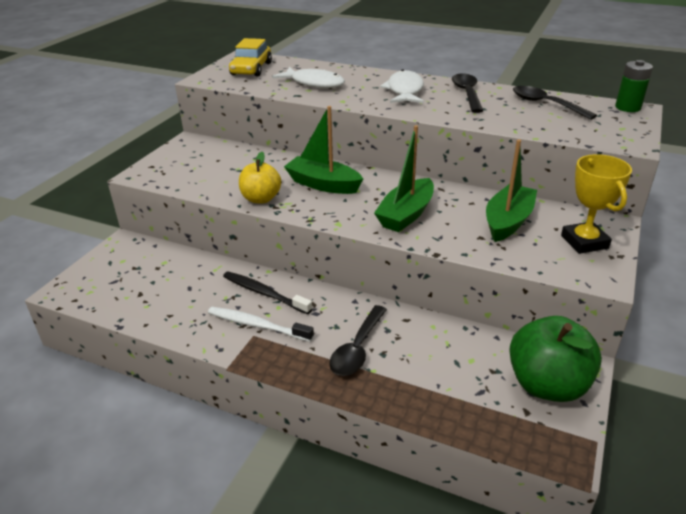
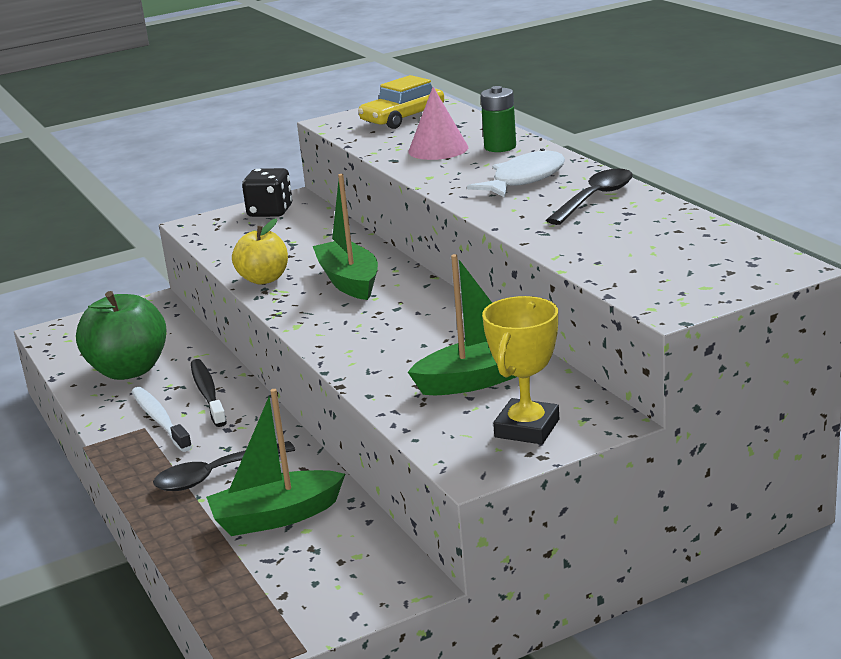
camera: 40 degrees right, 10 degrees down
white fish [272,67,345,88] -> pink cone [408,87,468,160]
green boat [374,125,434,232] -> green boat moved to [206,389,345,536]
green apple [509,316,602,402] -> green apple moved to [76,291,167,380]
black spoon [513,86,597,120] -> none
green battery [615,60,653,112] -> green battery moved to [481,86,516,152]
none -> black dice [242,168,292,217]

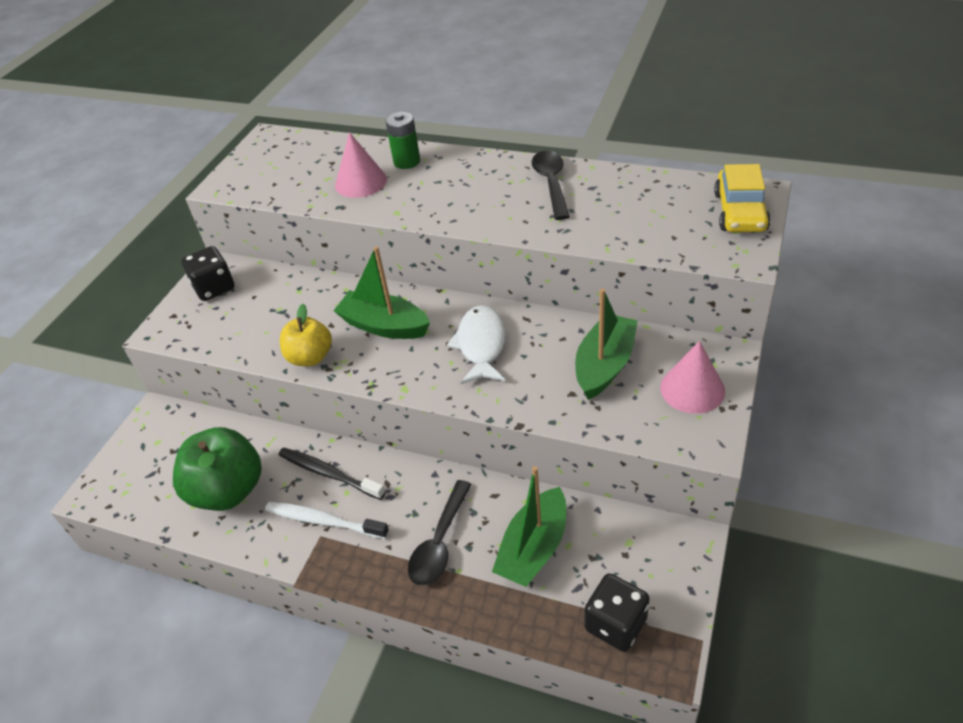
camera: 40 degrees left, 20 degrees up
yellow car [358,75,444,129] -> yellow car moved to [714,164,771,232]
white fish [467,148,565,198] -> white fish moved to [447,305,506,384]
yellow trophy [482,296,559,444] -> pink cone [660,341,725,414]
none -> black dice [584,573,650,652]

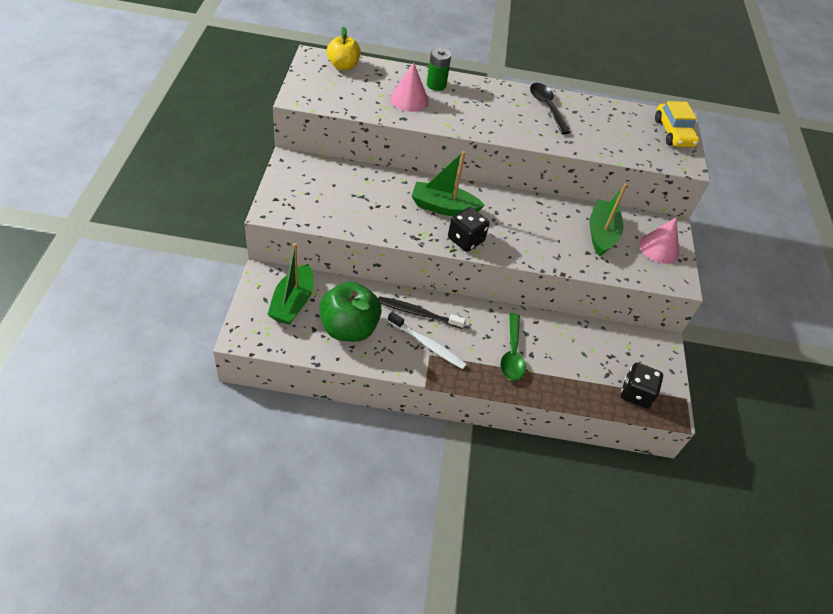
camera: 25 degrees left, 5 degrees up
black dice [182,246,235,301] -> black dice moved to [448,207,489,252]
white toothbrush [265,502,389,539] -> white toothbrush turned 150 degrees counterclockwise [388,312,467,369]
yellow apple [280,304,332,366] -> yellow apple moved to [327,27,361,70]
black spoon [408,480,472,586] -> green spoon [500,313,526,381]
white fish [447,305,506,384] -> none
green boat [492,466,566,587] -> green boat moved to [267,243,314,325]

